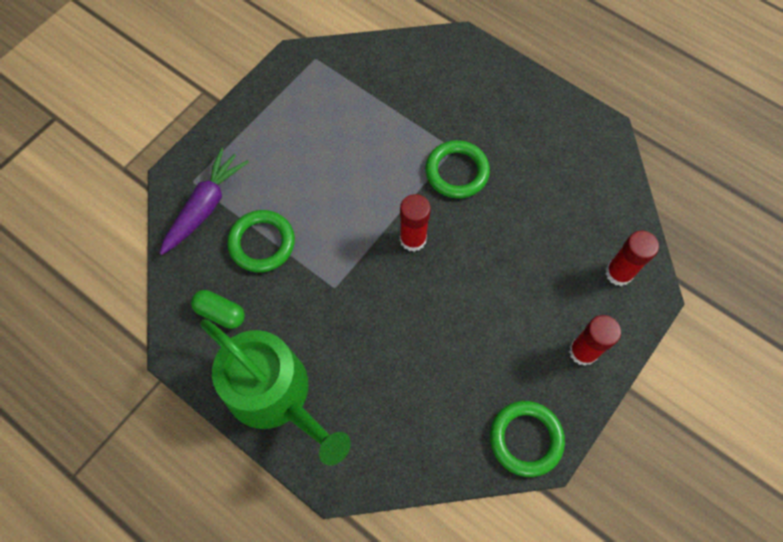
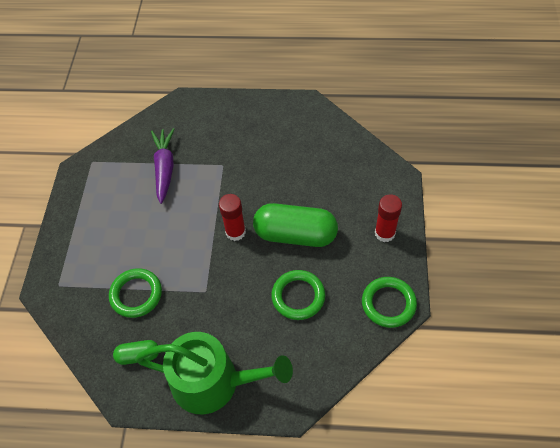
camera: 30 degrees left, 10 degrees down
purple carrot [159,147,249,255] -> purple carrot moved to [151,128,174,204]
green ring [425,140,490,199] -> green ring moved to [271,270,325,320]
red glue stick [606,230,659,286] -> none
none -> green capsule [253,203,338,247]

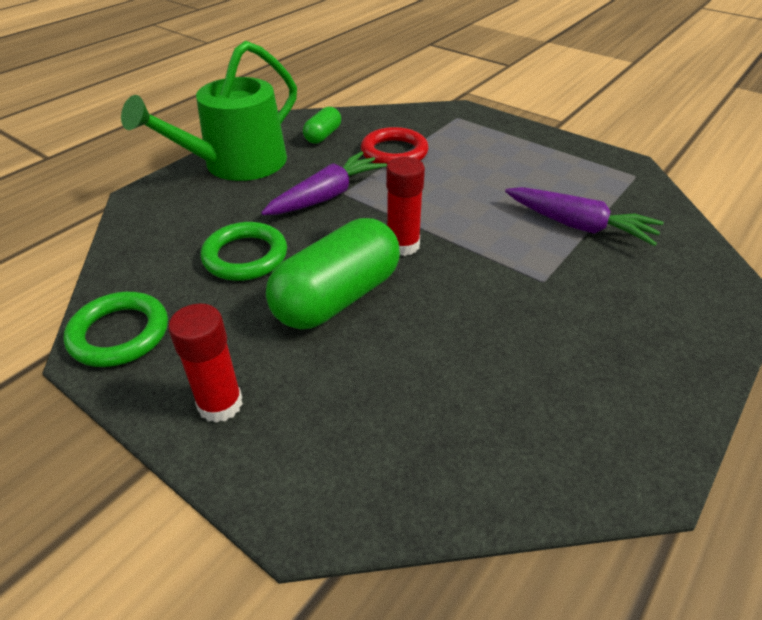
camera: 120 degrees right, 15 degrees down
green ring [109,268,162,318] -> red ring [361,127,429,167]
none -> purple carrot [261,151,387,215]

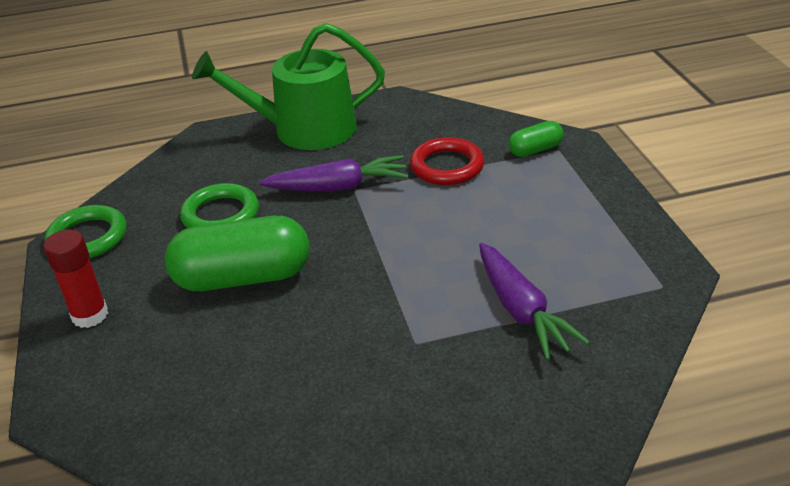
camera: 40 degrees right, 5 degrees down
green capsule [303,107,341,144] -> green capsule moved to [508,121,564,157]
red glue stick [386,157,425,256] -> none

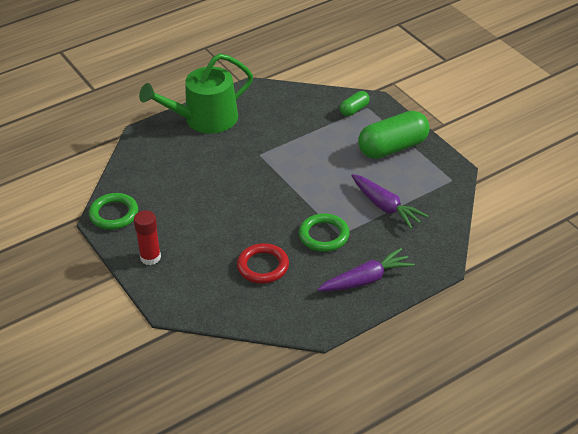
camera: 20 degrees left, 5 degrees up
green capsule [165,216,310,291] -> green capsule moved to [358,111,430,159]
green ring [180,183,259,228] -> green ring moved to [299,213,350,252]
purple carrot [259,155,408,191] -> purple carrot moved to [317,248,415,291]
red ring [410,137,485,185] -> red ring moved to [237,243,289,284]

